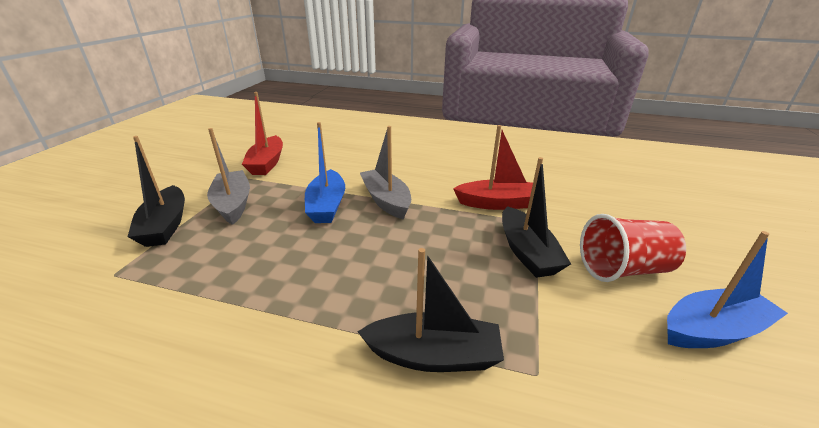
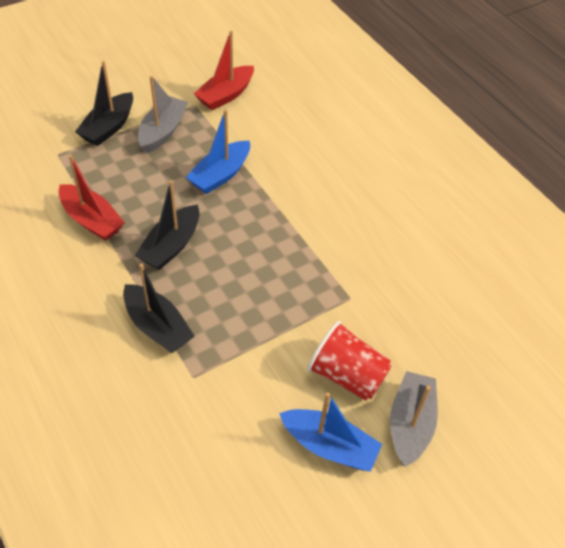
camera: 40 degrees right, 20 degrees up
grey boat [360,126,411,219] -> grey boat moved to [390,371,438,467]
red boat [453,125,533,210] -> red boat moved to [58,155,125,241]
black boat [502,157,571,278] -> black boat moved to [135,180,200,270]

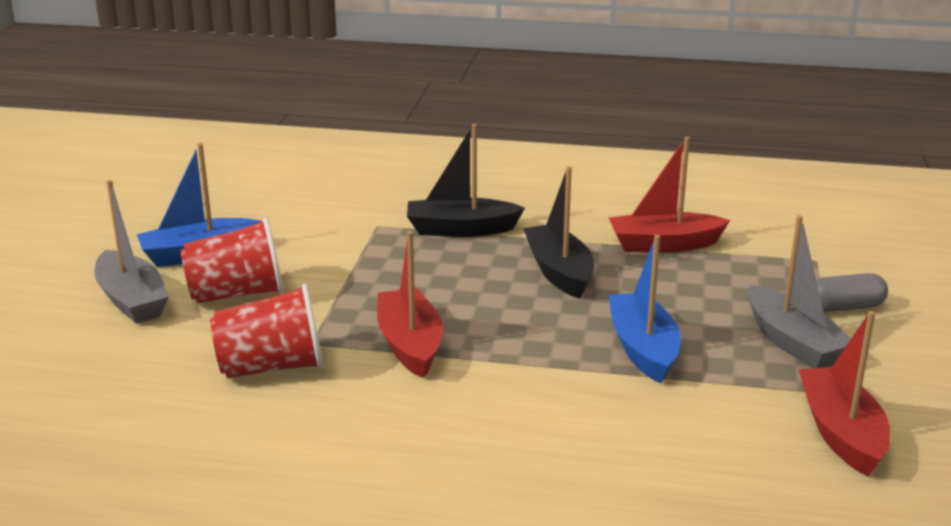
camera: 135 degrees right, 25 degrees down
black boat [75,61,133,146] -> grey capsule [816,273,888,312]
none -> red cup [210,284,323,378]
none -> red boat [377,231,443,378]

